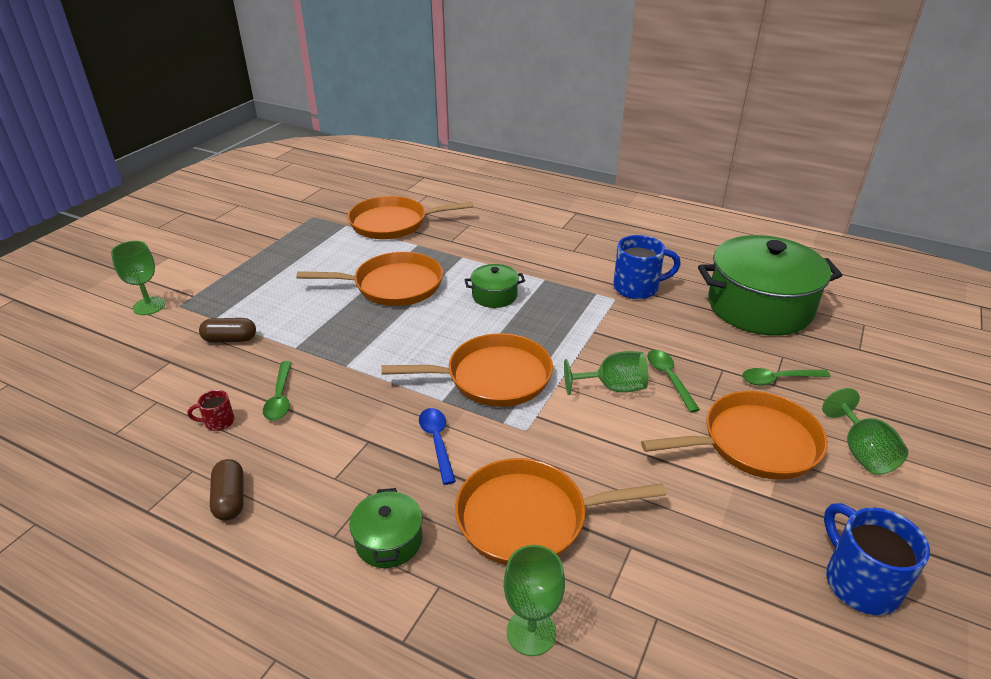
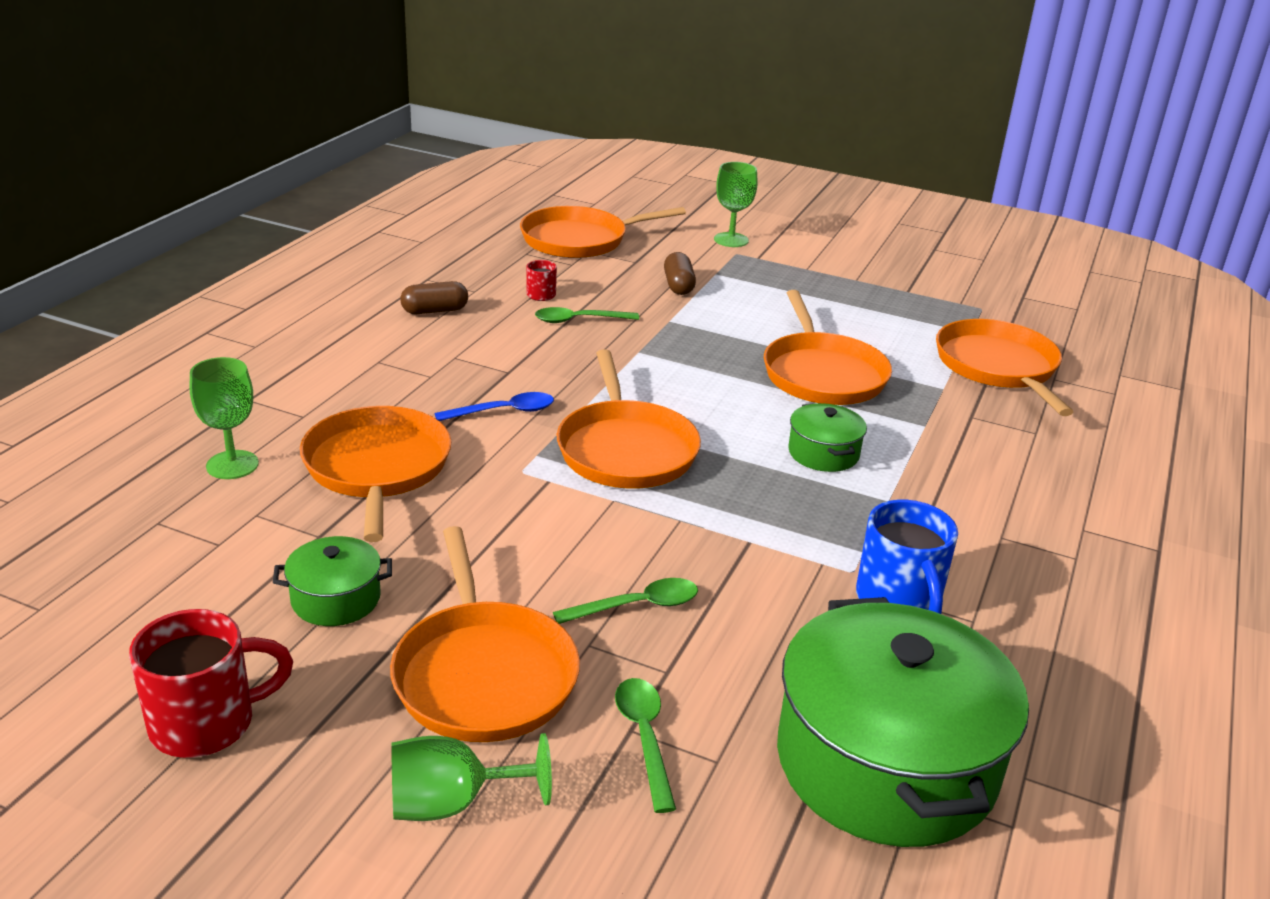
camera: 85 degrees right, 5 degrees down
green pot [349,488,423,568] -> green pot moved to [273,536,392,626]
green goblet [564,351,648,395] -> none
blue mug [824,503,930,615] -> red mug [129,609,293,758]
none -> orange pan [520,206,686,258]

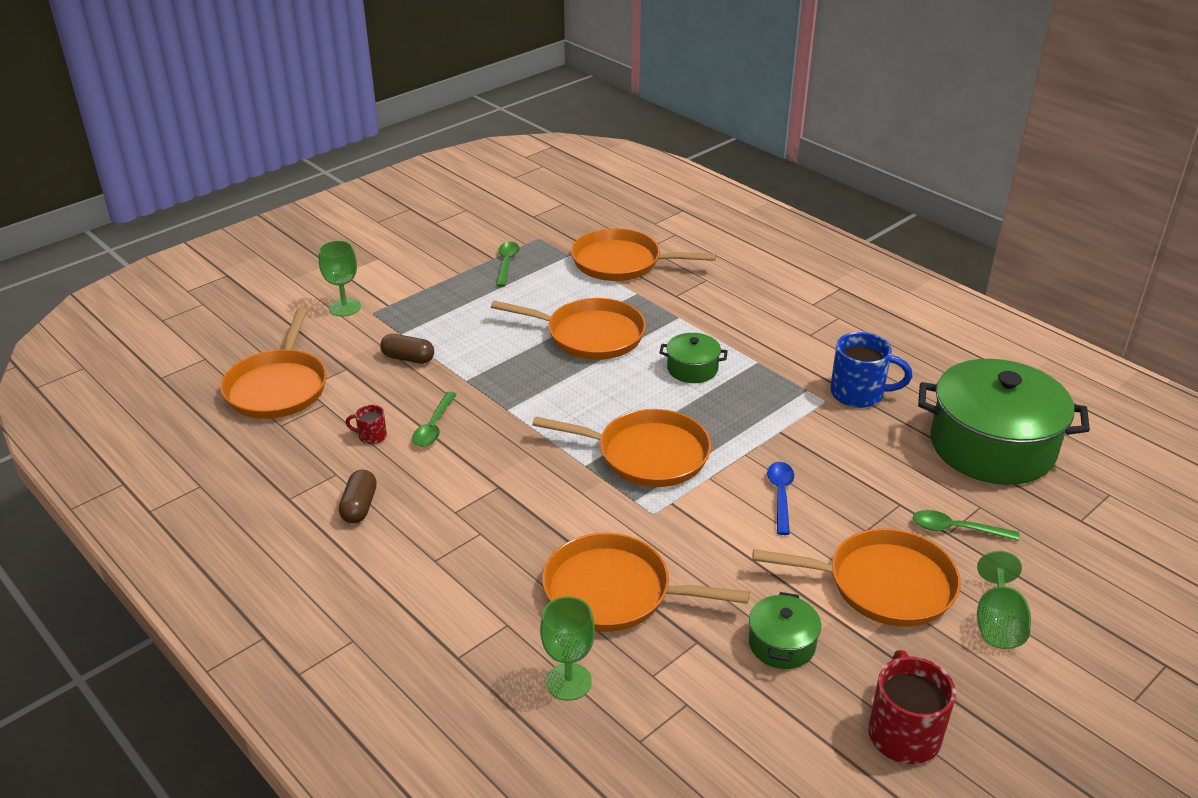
camera: 65 degrees left, 5 degrees up
blue spoon [435,392,554,421] -> blue spoon moved to [767,462,794,535]
green spoon [553,578,698,624] -> green spoon moved to [496,242,519,287]

